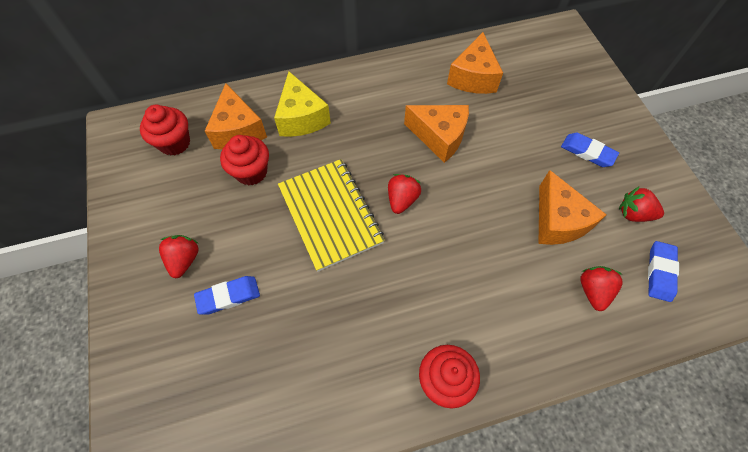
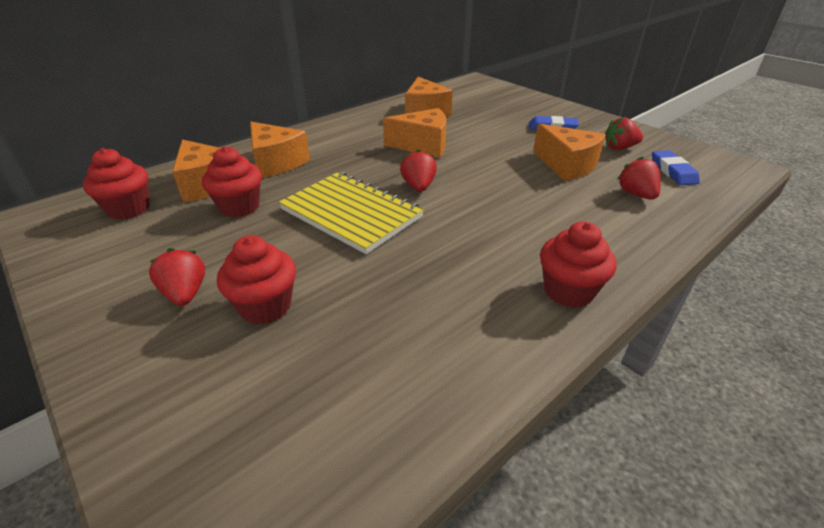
camera: 25 degrees left, 25 degrees down
blue eraser [194,276,260,315] -> red cupcake [217,235,296,325]
yellow cheese [274,71,331,137] -> orange cheese [250,122,310,178]

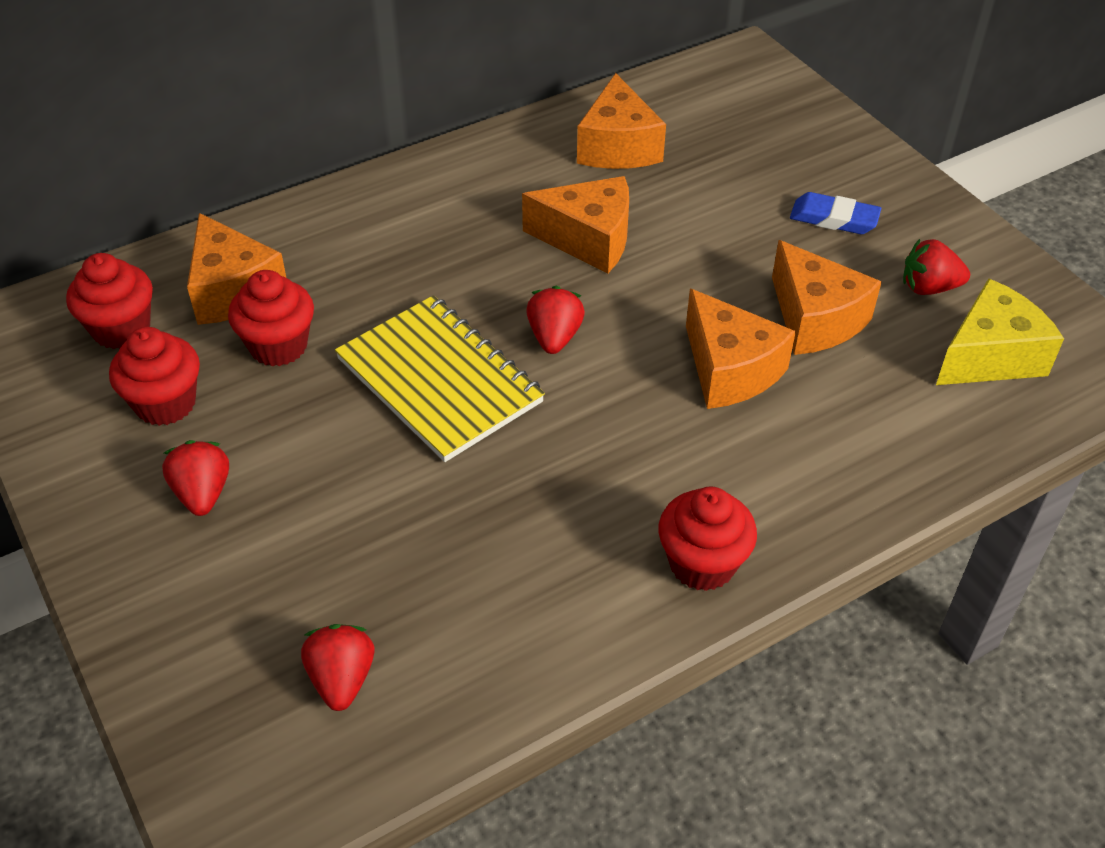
camera: 10 degrees right, 10 degrees up
red cupcake [217,235,296,325] -> red cupcake moved to [109,327,200,426]
orange cheese [250,122,310,178] -> orange cheese moved to [686,289,796,409]
red strawberry [617,157,660,200] -> red strawberry moved to [301,624,375,711]
blue eraser [652,150,700,185] -> yellow cheese [936,279,1064,385]

